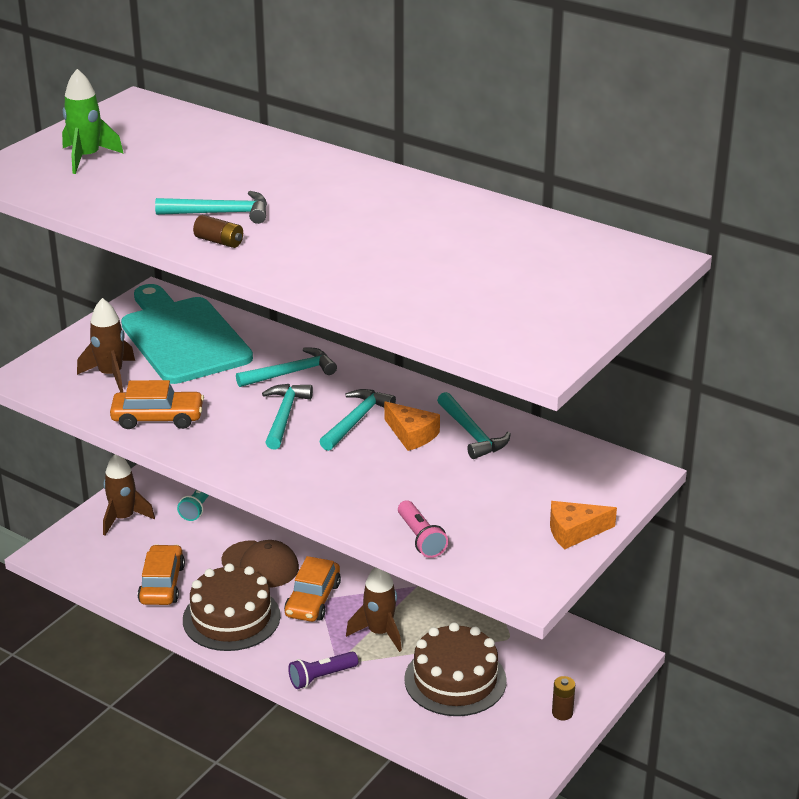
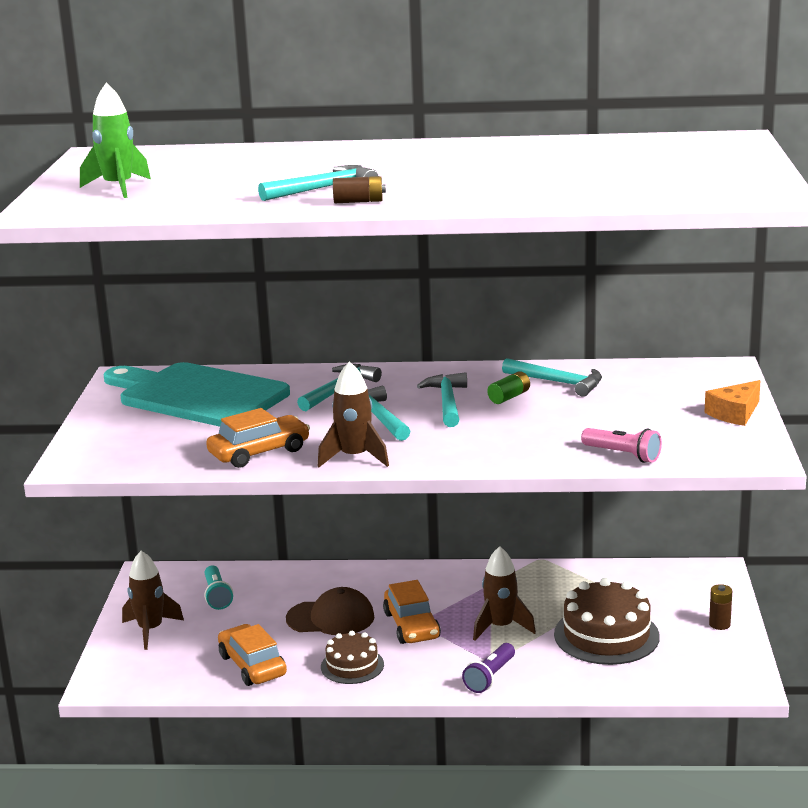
camera: 30 degrees left, 10 degrees down
brown rocket [77,298,135,392] -> brown rocket moved to [318,361,389,467]
brown cake [183,563,280,651] -> brown cake [321,631,384,684], size x0.59
orange cheese [384,401,440,451] -> green battery [487,371,530,404]

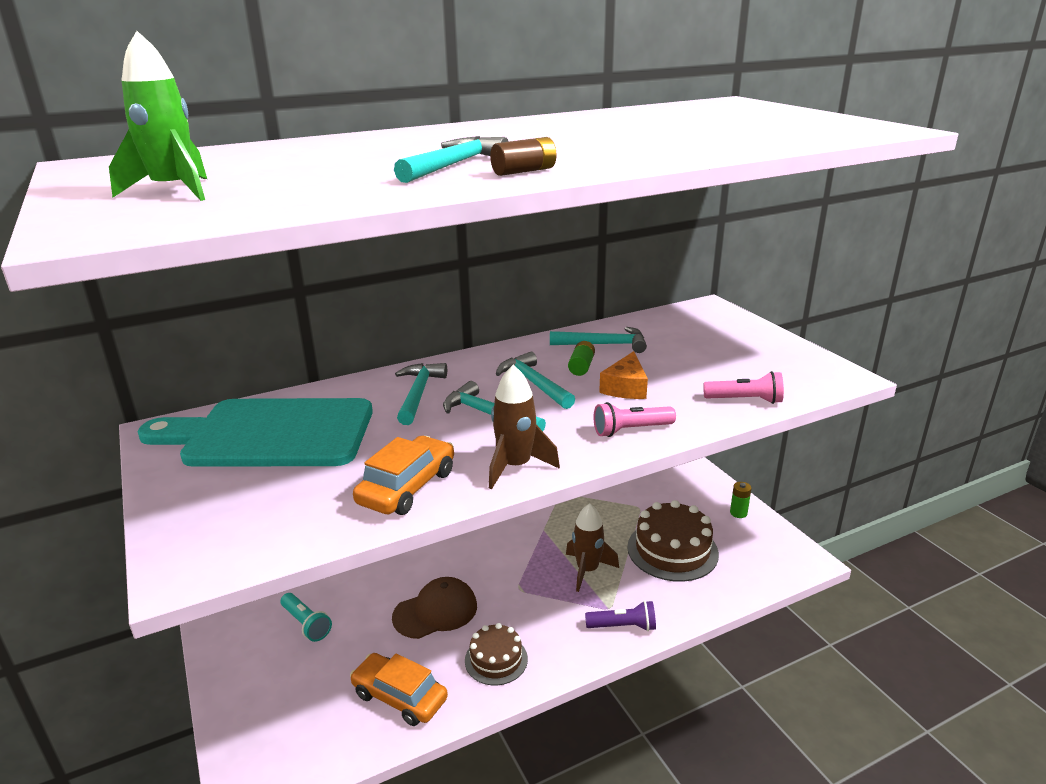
camera: 30 degrees left, 5 degrees up
brown rocket [122,551,184,650] -> none
orange car [383,580,441,644] -> none
purple flashlight [462,643,515,693] -> purple flashlight turned 90 degrees counterclockwise [585,601,656,631]
orange cheese [704,380,760,426] -> orange cheese moved to [599,351,648,399]
brown battery [709,584,732,630] -> green battery [730,482,751,518]
none -> pink flashlight [594,402,676,437]

